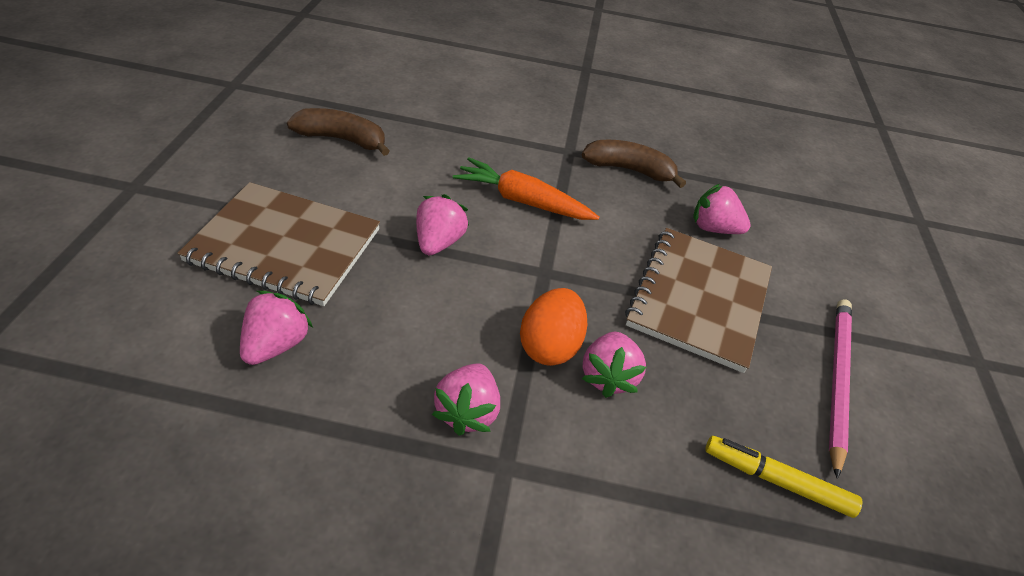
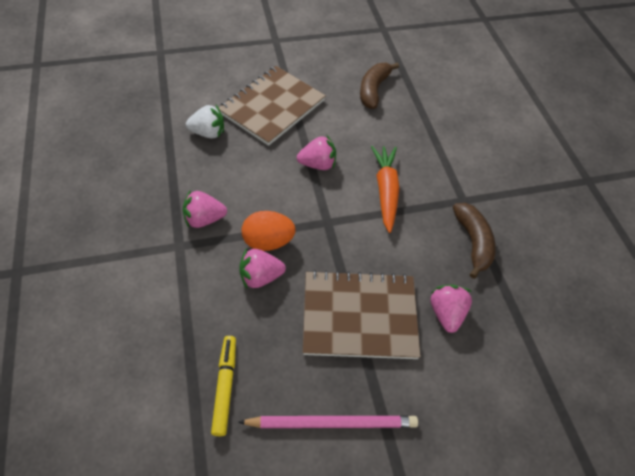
camera: 70 degrees right, 10 degrees up
brown notebook [177,182,380,306] -> brown notebook turned 45 degrees clockwise [218,66,326,146]
pink strawberry [240,291,313,365] -> white strawberry [186,105,224,138]
brown banana [287,108,390,156] -> brown banana turned 150 degrees counterclockwise [360,63,399,109]

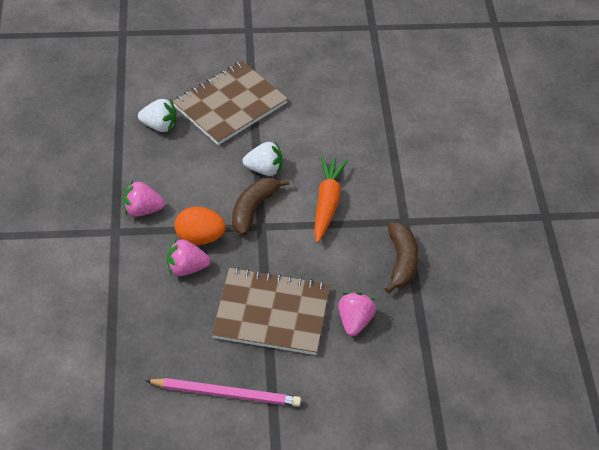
camera: 10 degrees right, 5 degrees down
yellow marker [211,336,236,436] -> none
pink strawberry [297,136,336,170] -> white strawberry [243,141,283,176]
brown banana [360,63,399,109] -> brown banana moved to [232,178,290,235]

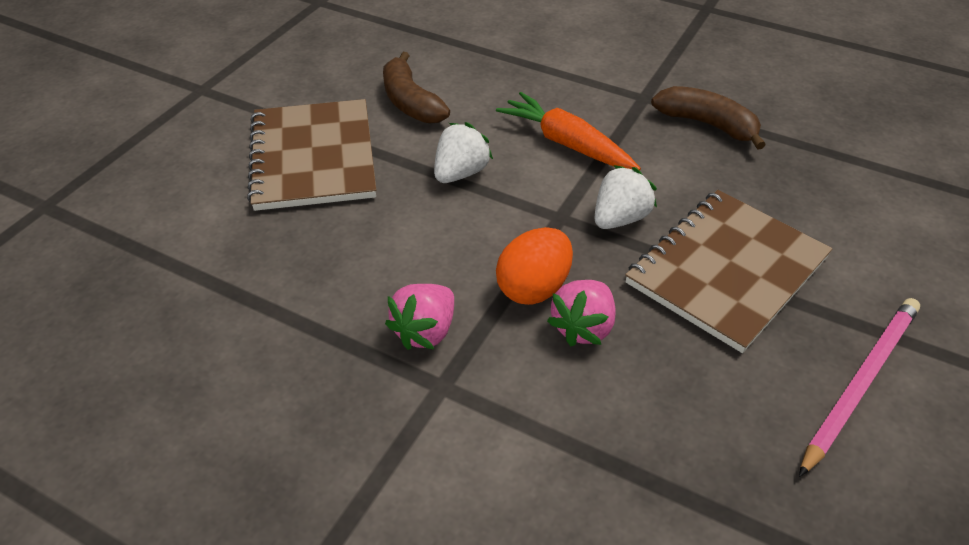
camera: 55 degrees left, 5 degrees down
white strawberry [138,99,177,132] -> white strawberry moved to [595,165,657,229]
brown banana [232,178,290,235] -> brown banana moved to [383,52,450,124]
pink strawberry [338,292,376,336] -> none

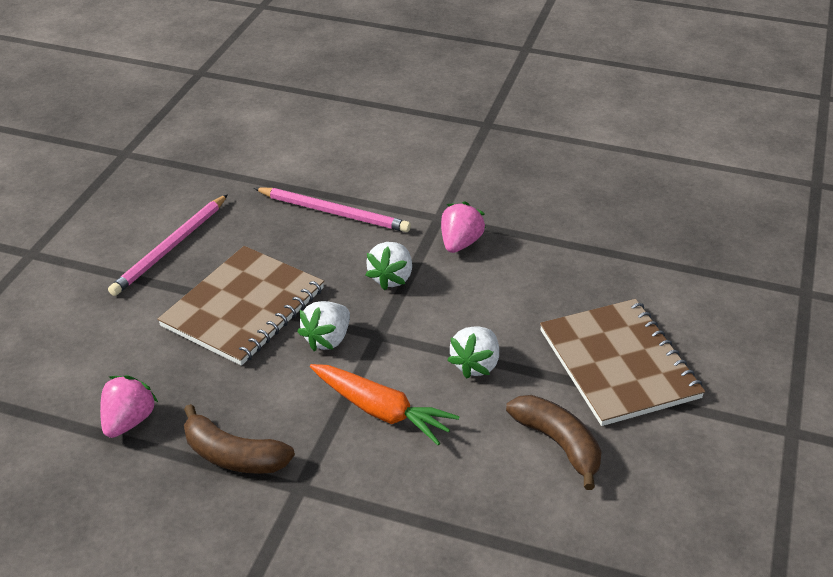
camera: 170 degrees right, 5 degrees down
orange egg [496,227,573,305] -> white strawberry [365,242,412,290]
pink strawberry [547,280,616,346] -> pink strawberry moved to [100,375,159,438]
none -> pink pencil [254,187,411,232]

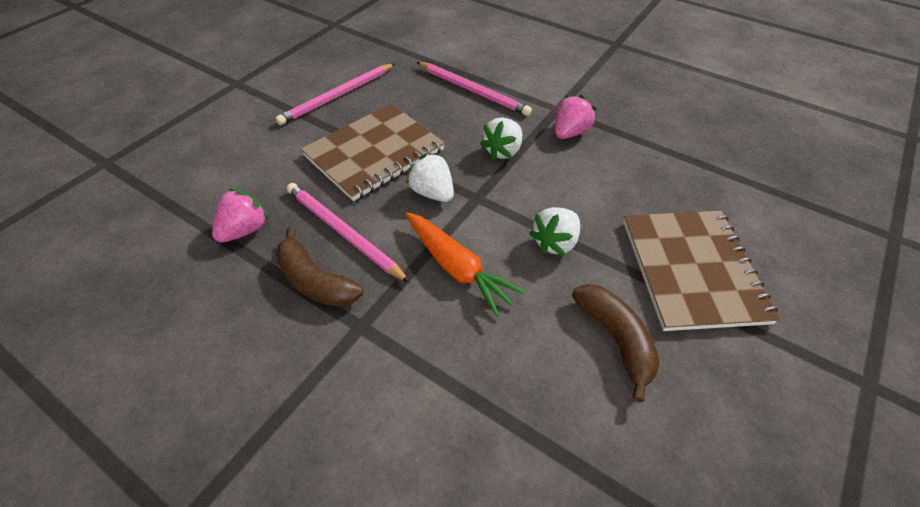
camera: 15 degrees right, 10 degrees up
white strawberry [297,301,350,351] -> white strawberry turned 90 degrees clockwise [406,153,454,202]
none -> pink pencil [287,183,410,283]

